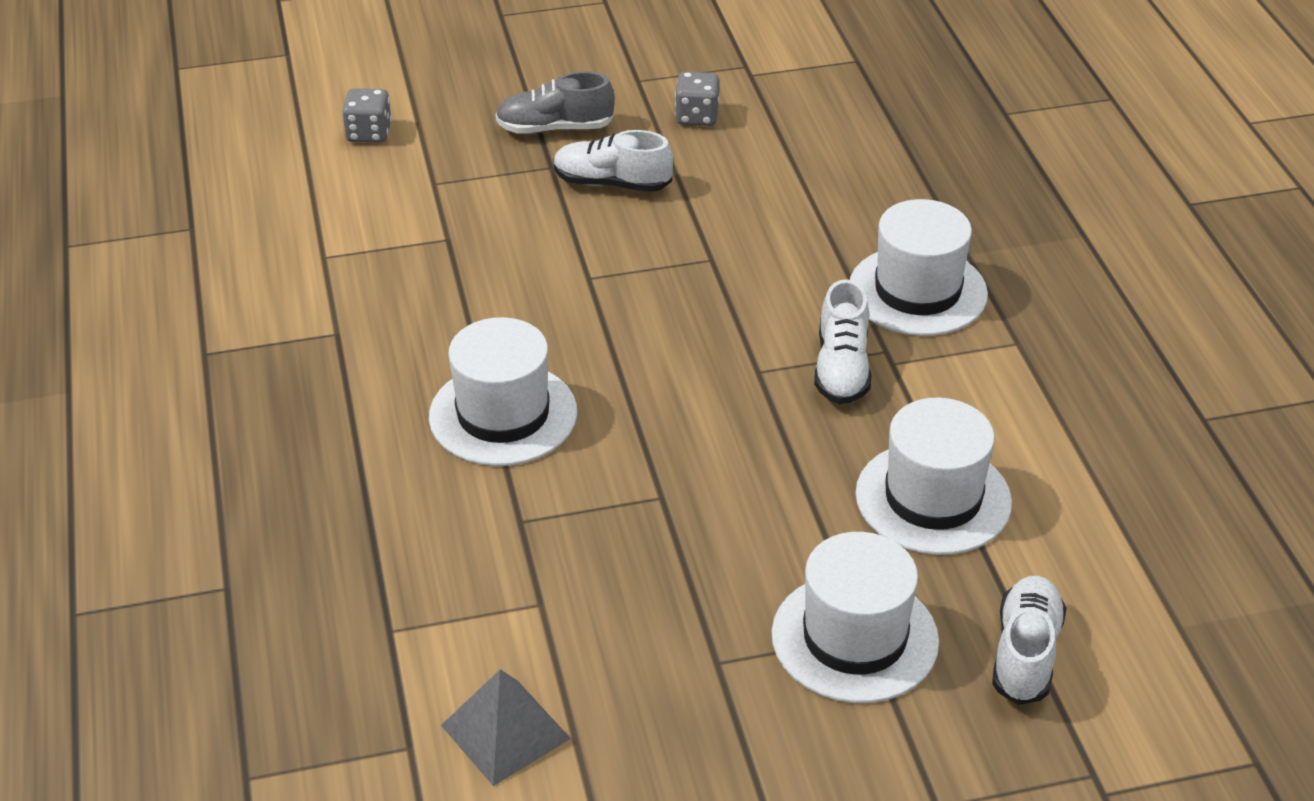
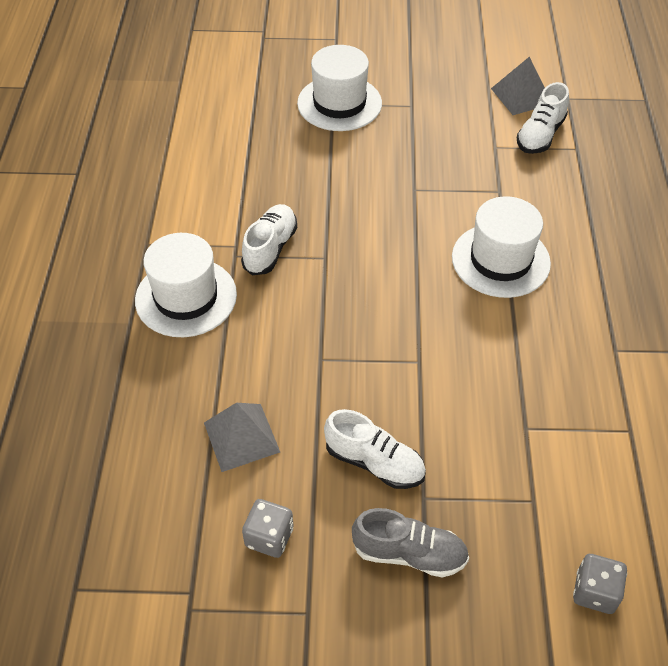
camera: 165 degrees left, 10 degrees up
white hat [855,398,1012,555] -> none
white shoe [992,576,1066,705] -> white shoe moved to [517,82,569,154]
none -> grey pyramid [204,403,280,472]

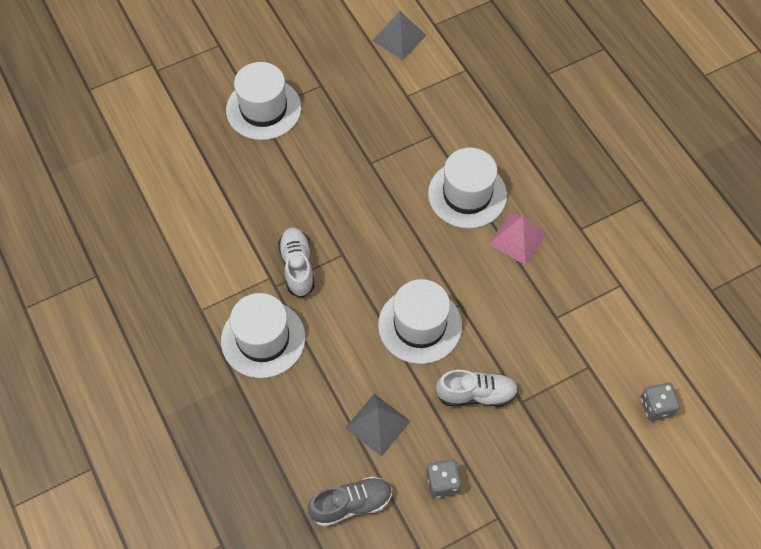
camera: 30 degrees left, 10 degrees up
grey shoe [352,508,469,578] -> grey shoe moved to [308,476,392,527]
white shoe [517,82,569,154] -> none
none -> white hat [378,279,462,364]
none -> pink pyramid [488,213,547,265]

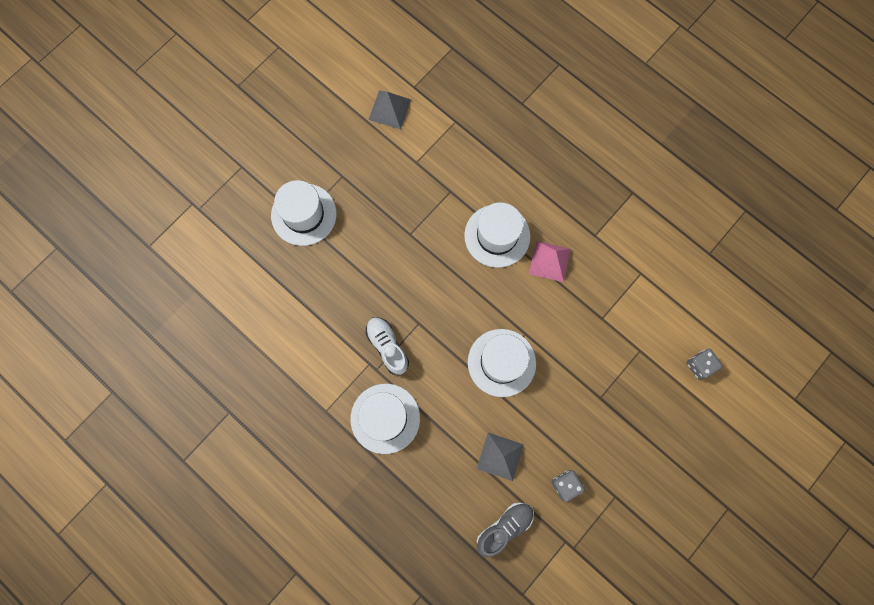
camera: 20 degrees left, 15 degrees up
white shoe [436,370,518,407] -> none

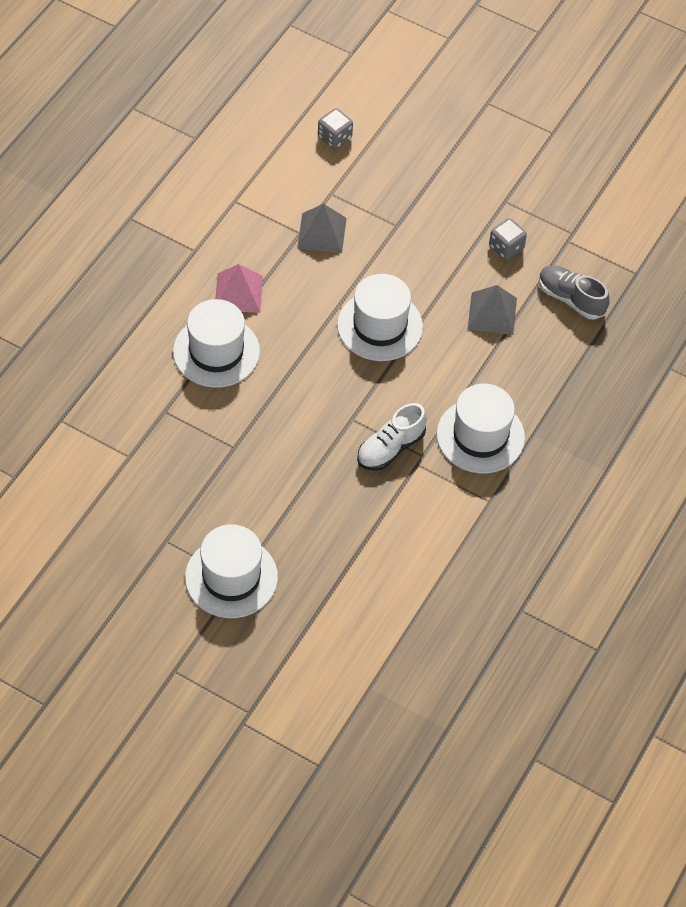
camera: 105 degrees left, 20 degrees down
grey pyramid [369,90,411,129] -> grey pyramid moved to [297,204,347,253]

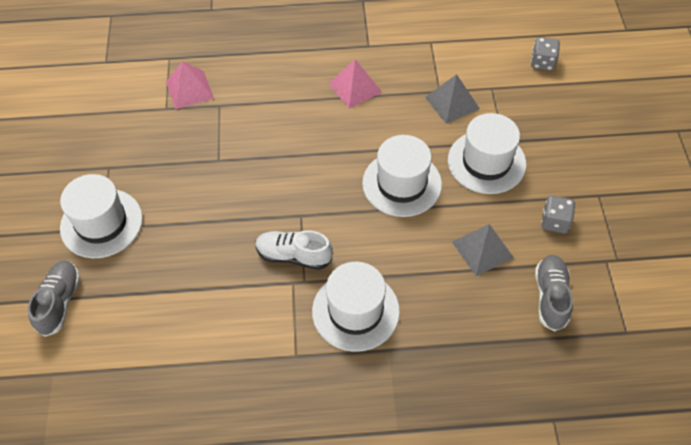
camera: 60 degrees right, 0 degrees up
white hat [173,299,260,388] -> white hat moved to [448,113,526,194]
none -> grey shoe [28,260,80,337]
none -> pink pyramid [166,61,214,109]

